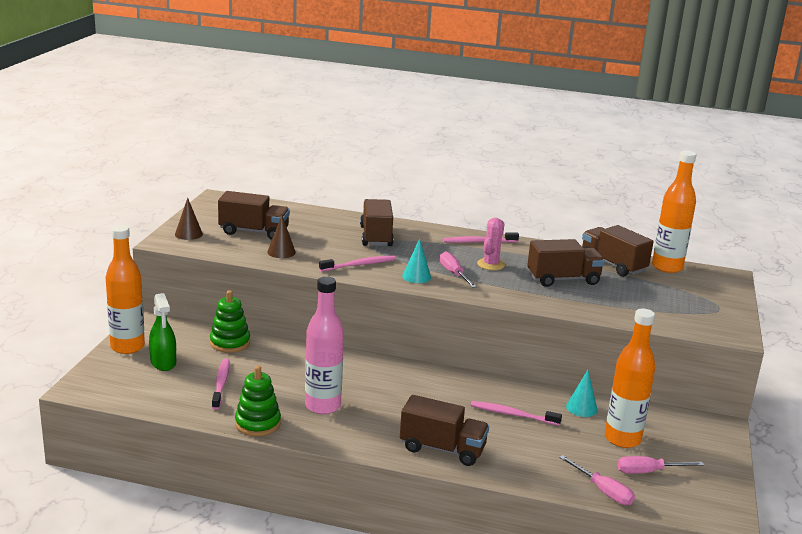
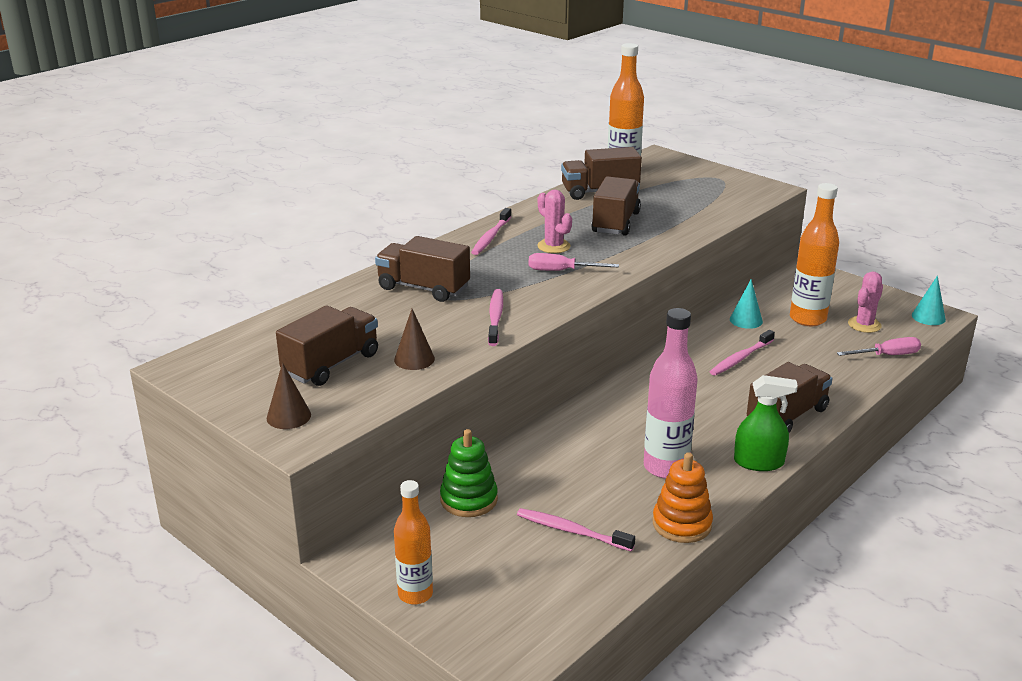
camera: 60 degrees left, 5 degrees up
orange bottle [106,225,145,354] -> orange bottle [394,480,433,605], size x0.67
green spray bottle [149,293,176,371] -> green spray bottle moved to [734,375,798,471]
green stacking toy [235,366,281,436] -> orange stacking toy [653,452,713,543]
turquoise cone [402,239,431,283] -> turquoise cone moved to [912,276,946,325]
pink screwdriver [617,456,704,474] -> pink cactus [848,271,883,333]

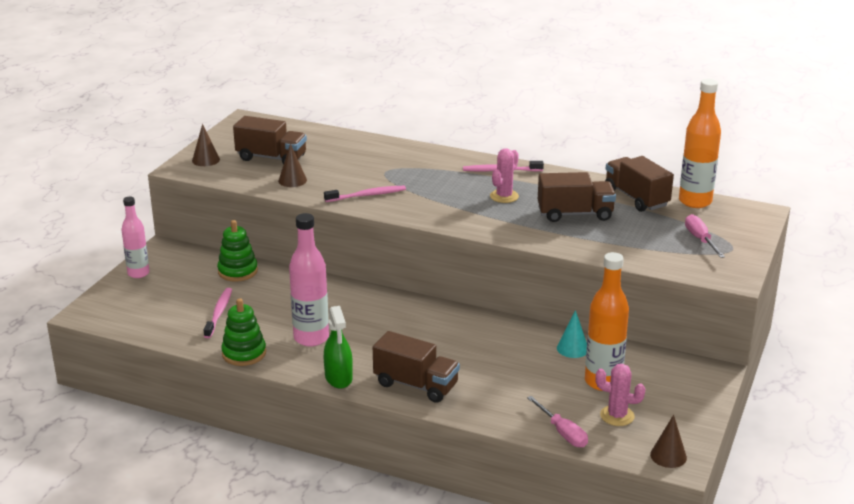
camera: 70 degrees right, 0 degrees up
brown truck [375,236,470,302] -> none
orange bottle [394,480,433,605] -> pink bottle [122,197,149,278]
pink screwdriver [529,253,619,271] -> pink screwdriver moved to [685,214,725,258]
orange stacking toy [653,452,713,543] -> green stacking toy [221,298,266,366]
pink toothbrush [709,330,775,376] -> none
turquoise cone [912,276,946,325] -> brown cone [650,415,687,468]

